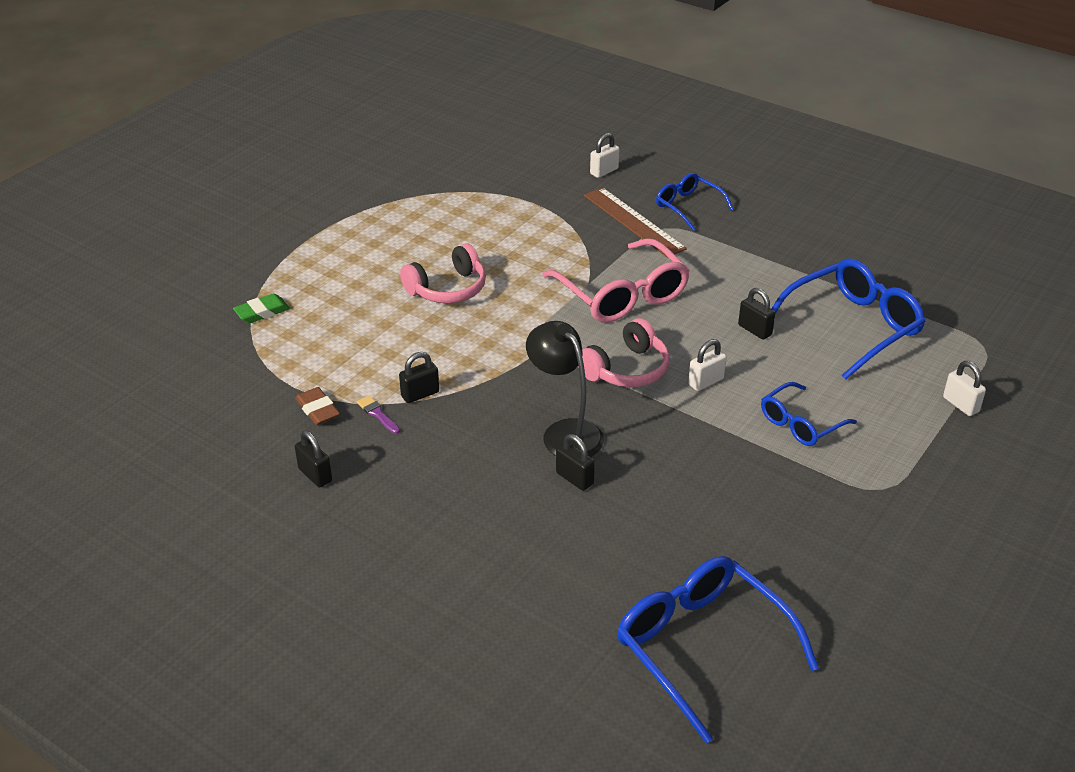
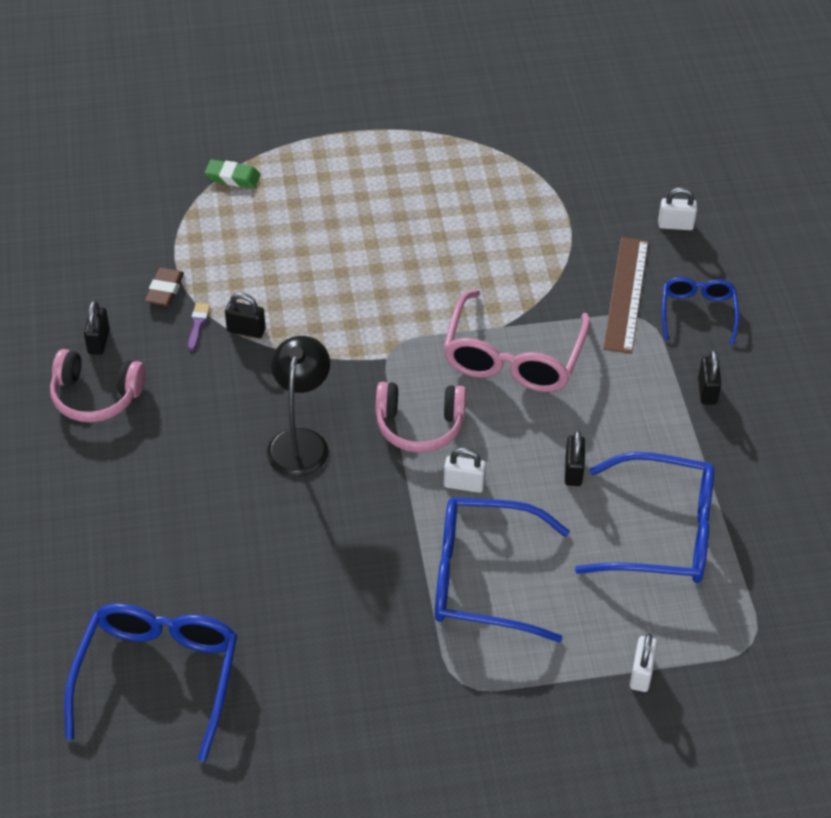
camera: 45 degrees right, 10 degrees up
pink headphones [400,243,486,303] -> pink headphones moved to [50,349,146,422]
black padlock [556,434,595,491] -> black padlock moved to [698,350,721,405]
blue glasses [761,382,857,446] -> blue glasses [435,497,570,642], size x1.73

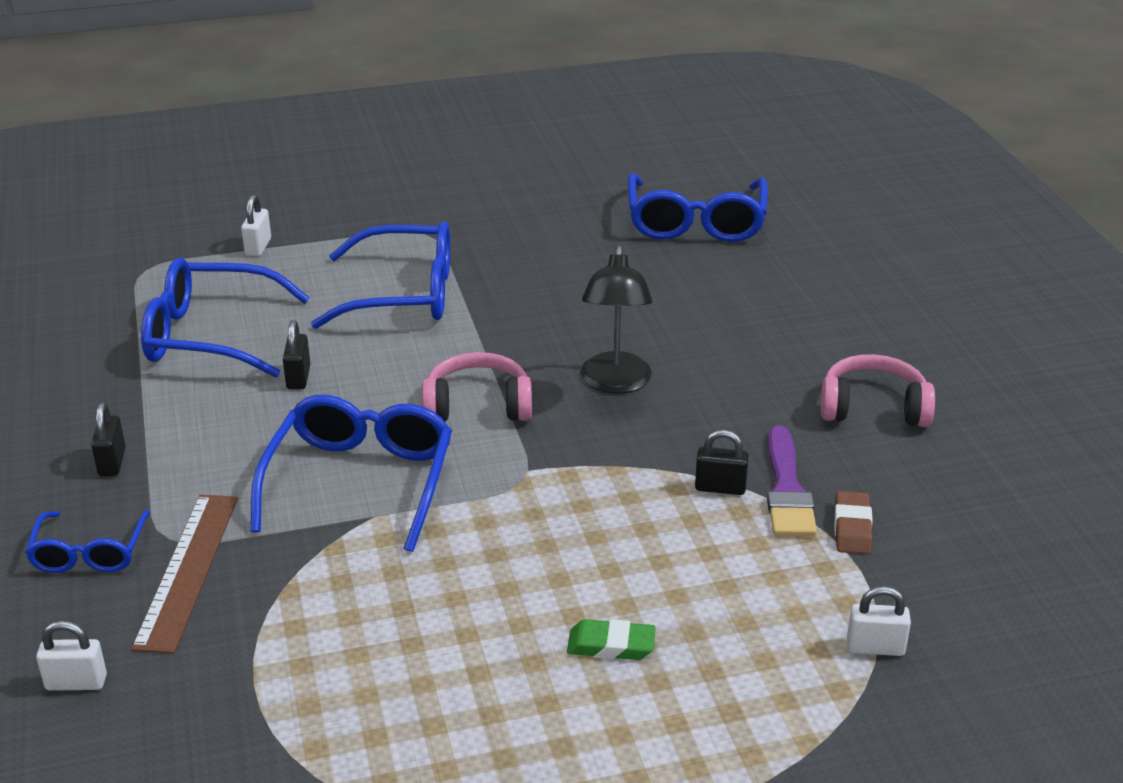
camera: 175 degrees right, 15 degrees down
black padlock [84,301,110,355] -> none
purple brush [188,303,210,351] -> purple brush [767,426,817,537], size x2.05
green eraser [205,160,261,188] -> green eraser moved to [567,619,656,660]
pink glasses [443,290,590,392] -> blue glasses [250,395,452,552]
white padlock [444,448,486,493] -> white padlock moved to [847,586,911,656]

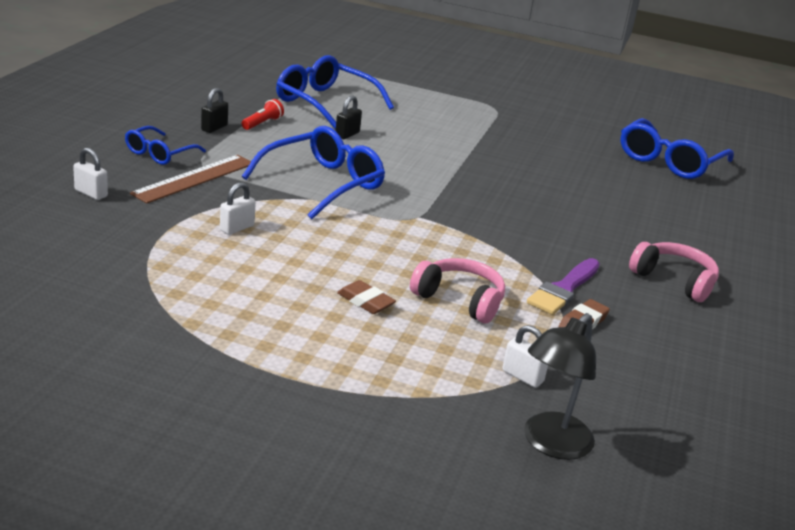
camera: 30 degrees right, 5 degrees down
white padlock [241,195,271,256] -> white padlock moved to [220,182,256,235]
blue glasses [311,221,450,329] -> none
pink headphones [422,352,532,421] -> pink headphones moved to [410,258,505,323]
green eraser [567,619,656,660] -> brown eraser [337,280,396,314]
black lamp [581,245,653,394] -> black lamp moved to [524,313,596,460]
black padlock [695,430,749,495] -> none
none -> red flashlight [241,99,284,130]

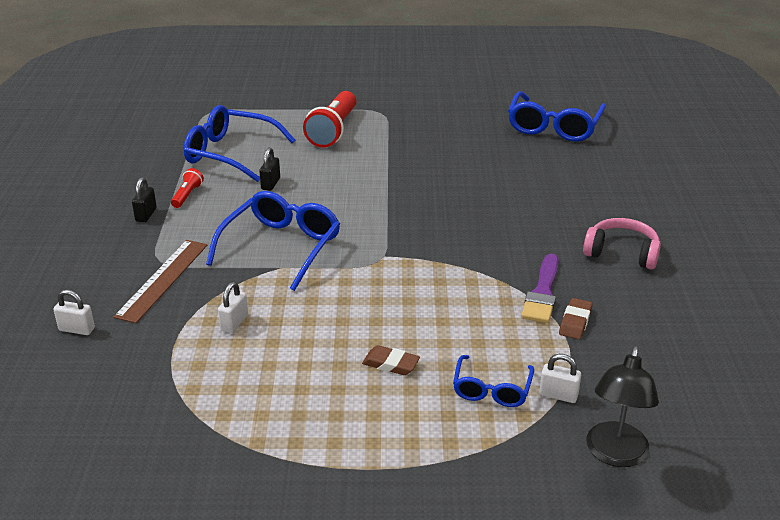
camera: 15 degrees left, 5 degrees up
blue glasses [125,126,206,165] -> blue glasses moved to [453,355,534,407]
pink headphones [410,258,505,323] -> none
none -> red flashlight [303,91,357,148]

